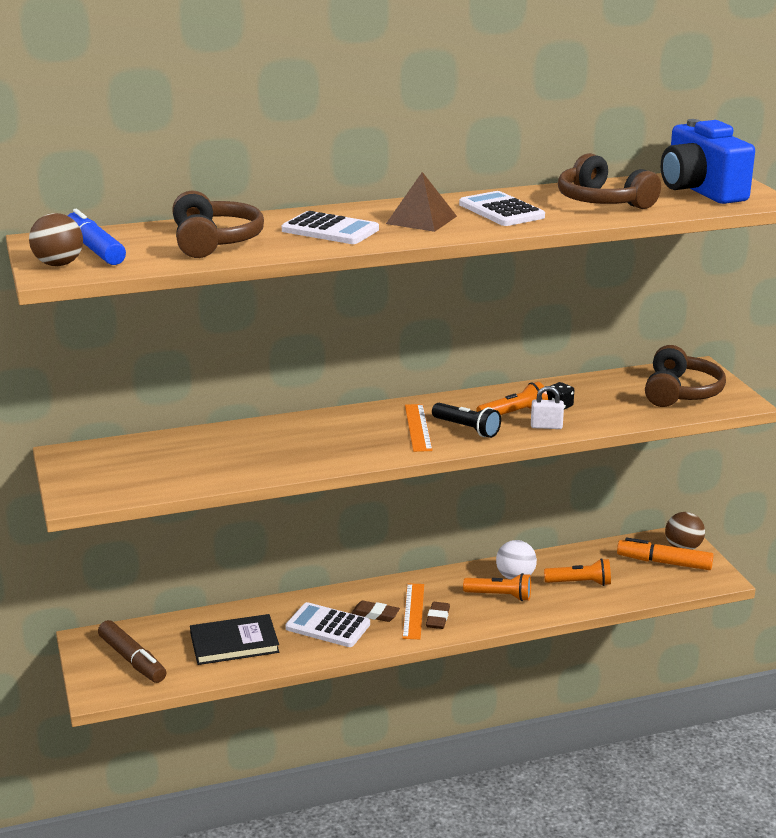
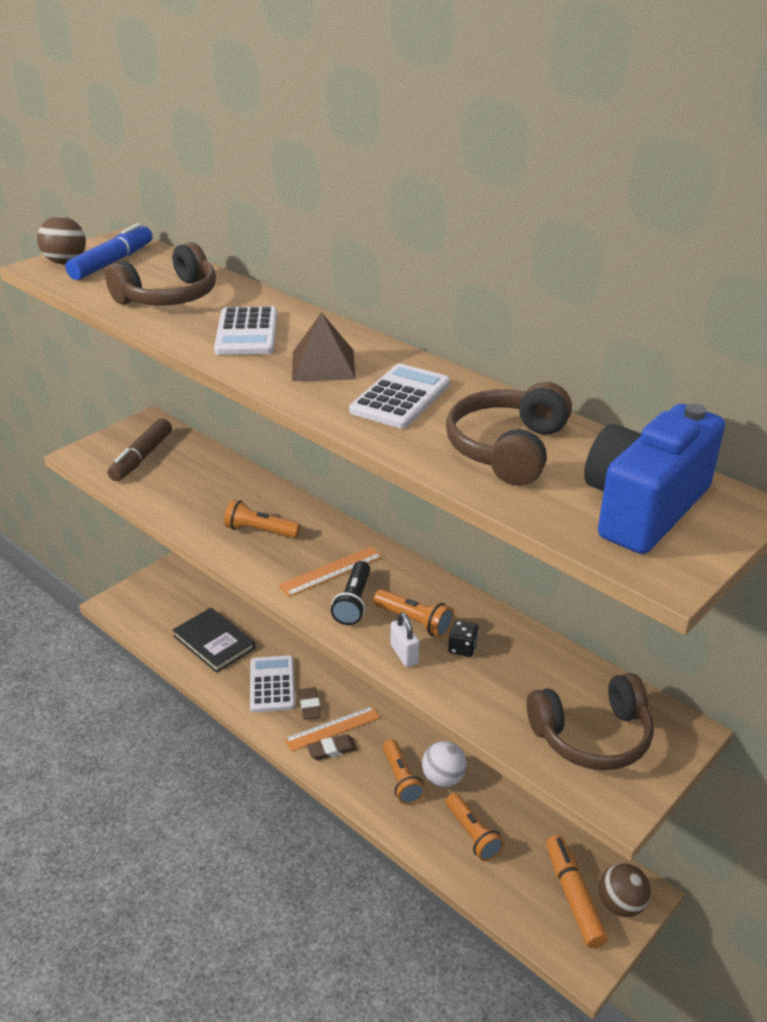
camera: 60 degrees right, 10 degrees up
brown marker [98,620,167,683] -> brown marker moved to [107,418,172,481]
none -> orange flashlight [224,500,301,538]

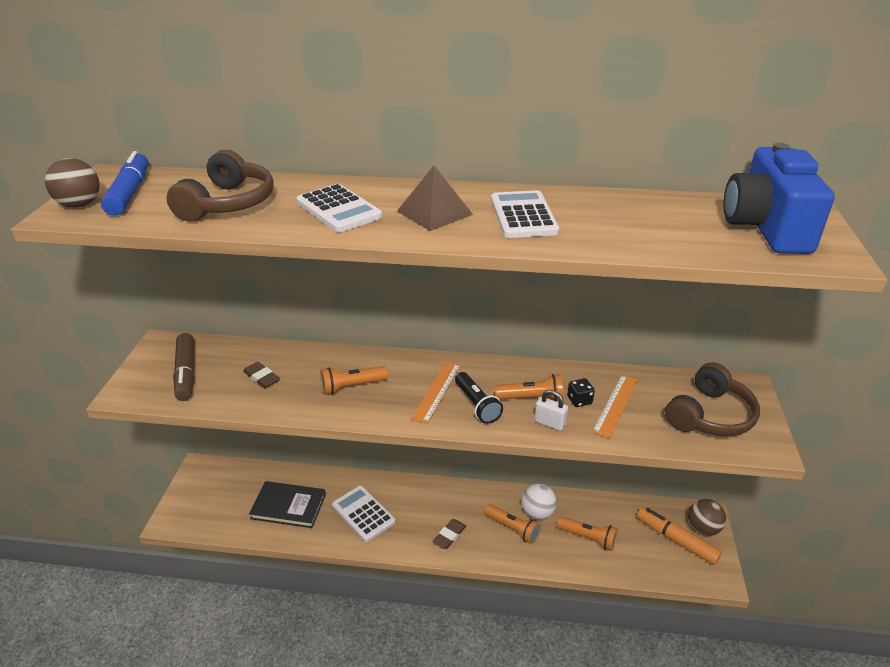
camera: 35 degrees left, 0 degrees up
orange ruler [285,706,380,752] -> orange ruler moved to [592,375,638,438]
brown eraser [299,687,321,720] -> brown eraser moved to [243,362,280,388]
brown headphones [446,382,572,486] -> none

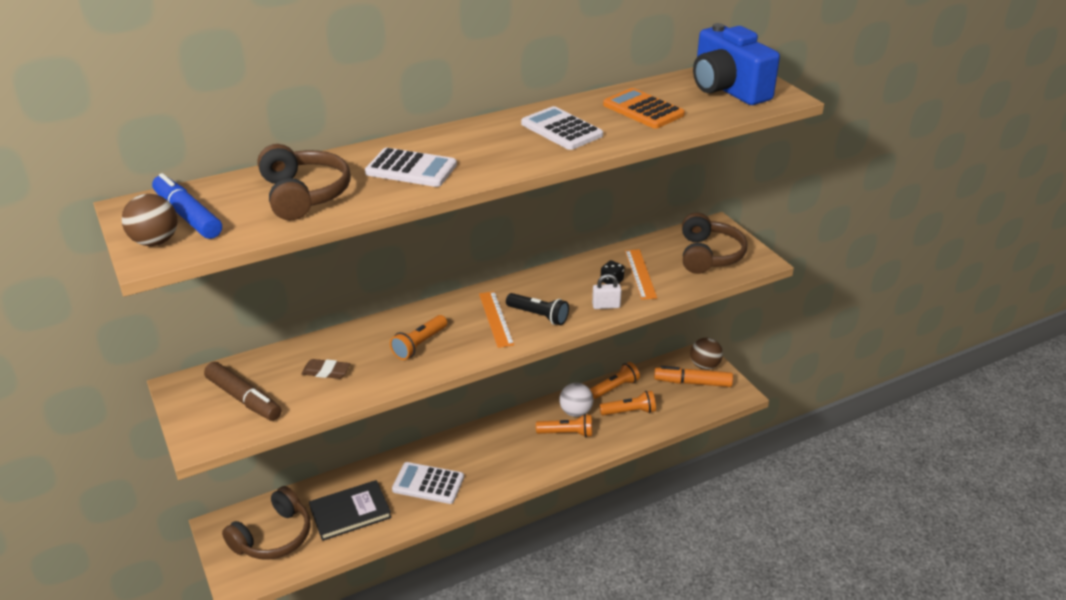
camera: 35 degrees left, 0 degrees up
brown pyramid [397,166,473,231] -> none
brown eraser [432,519,466,549] -> none
orange flashlight [494,374,563,401] -> orange flashlight moved to [590,362,640,399]
none -> brown headphones [222,486,310,560]
none -> orange calculator [603,88,685,129]

